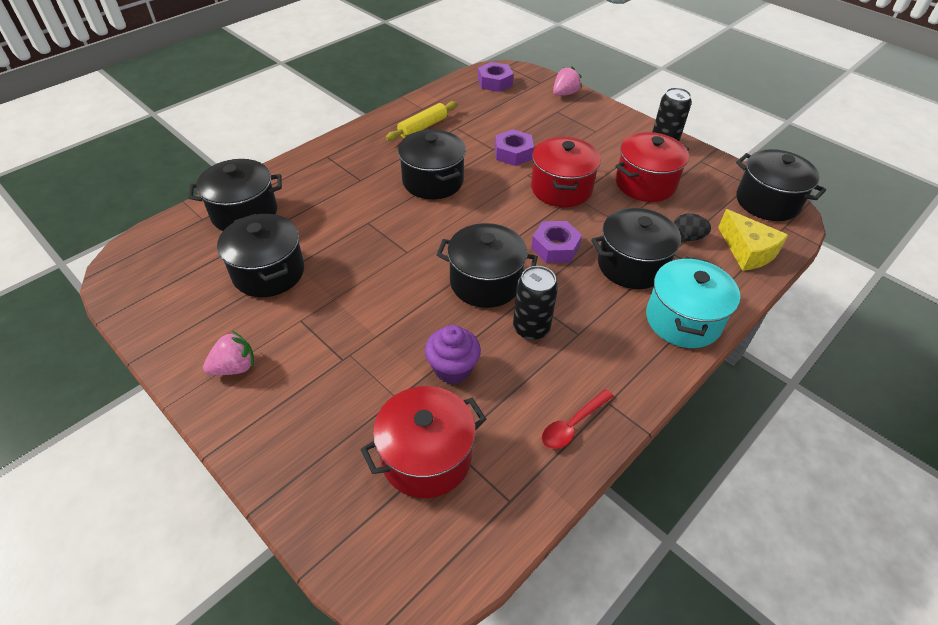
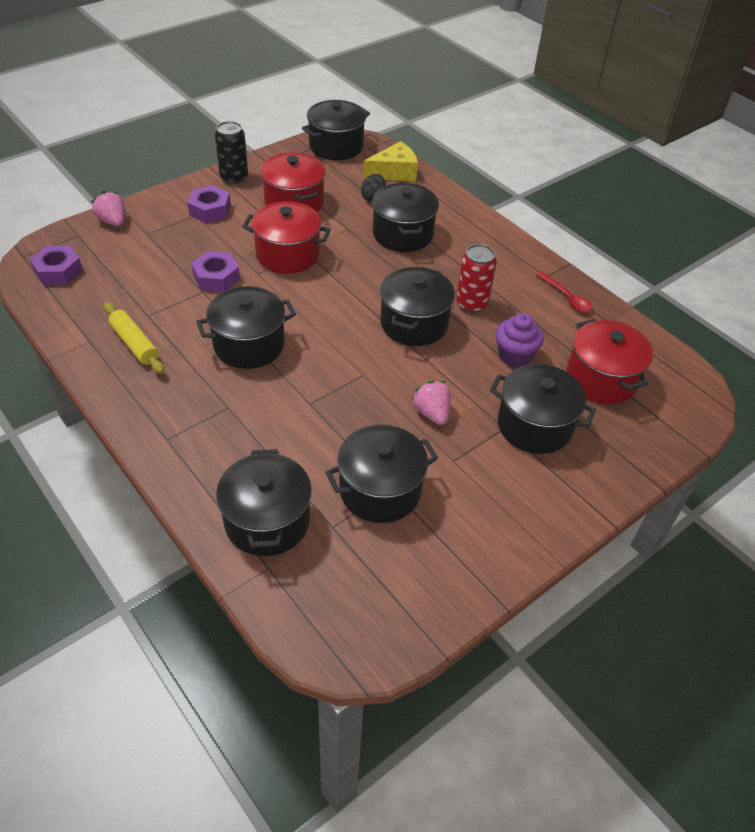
camera: 85 degrees left, 0 degrees up
pink strawberry [203,331,254,375] -> pink strawberry moved to [411,380,451,425]
black can [513,266,558,340] -> red can [456,244,497,312]
purple nut [531,221,582,263] -> purple nut moved to [187,185,231,223]
turquoise pot [646,256,740,348] -> none
none -> black pot [490,364,596,454]

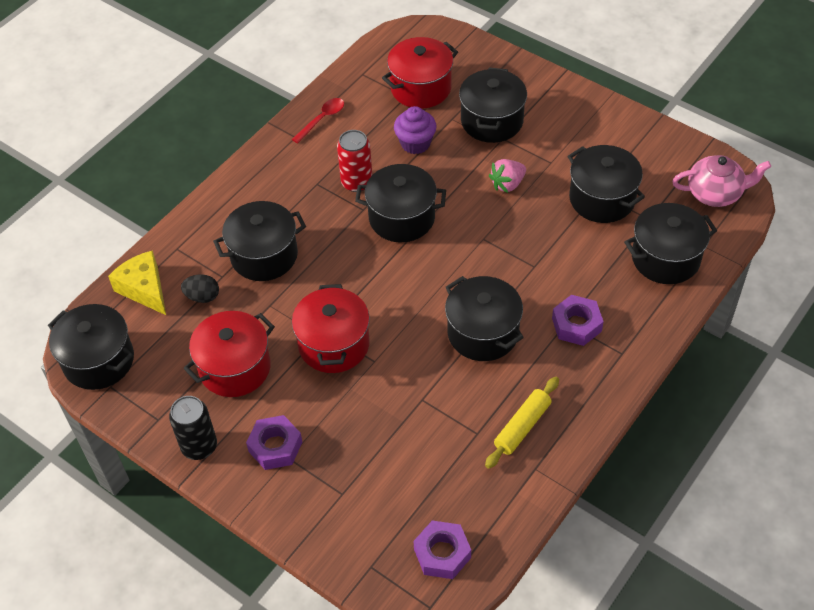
camera: 100 degrees left, 5 degrees up
pink strawberry [91,191,125,226] -> none
purple nut [191,251,240,292] -> purple nut moved to [552,295,604,346]
none -> pink teapot [672,155,771,207]

